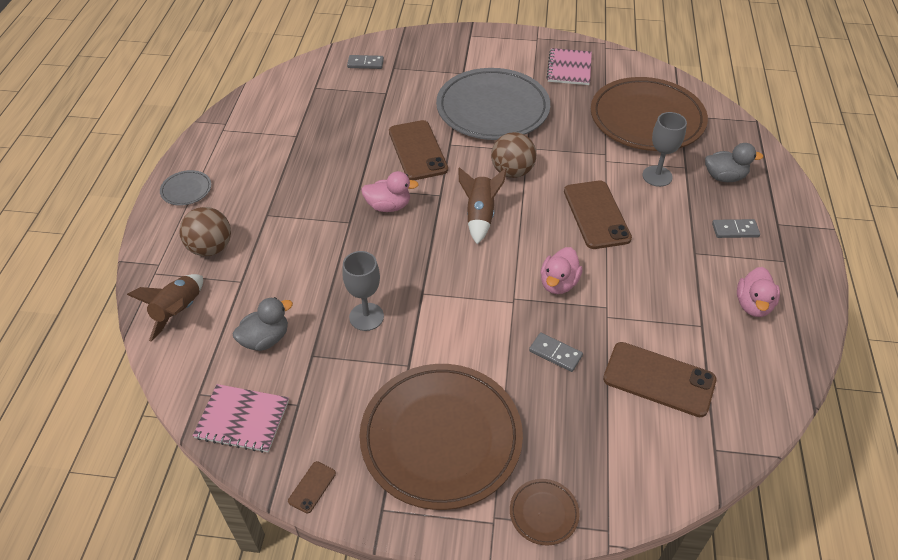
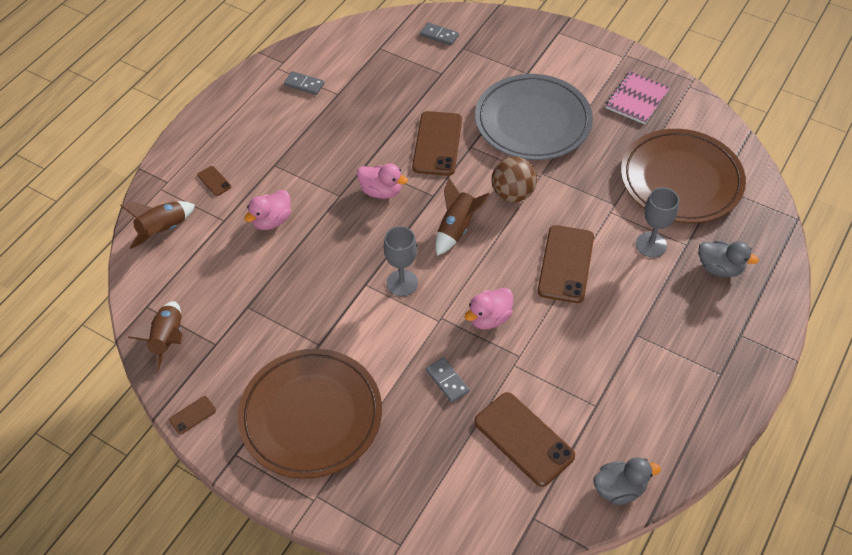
camera: 25 degrees right, 5 degrees up
grey plate [160,170,211,206] -> none
brown ball [179,207,231,256] -> brown phone [197,166,231,196]
pink notebook [193,384,289,453] -> brown rocket [128,301,183,374]
grey duck [233,297,293,351] -> grey duck moved to [593,457,661,505]
grey goblet [342,251,384,331] -> grey goblet moved to [384,226,418,296]
brown plate [510,479,580,546] -> none
grey domino [712,219,760,238] -> grey domino moved to [284,71,324,95]
pink duck [737,267,780,317] -> pink duck moved to [244,190,291,230]

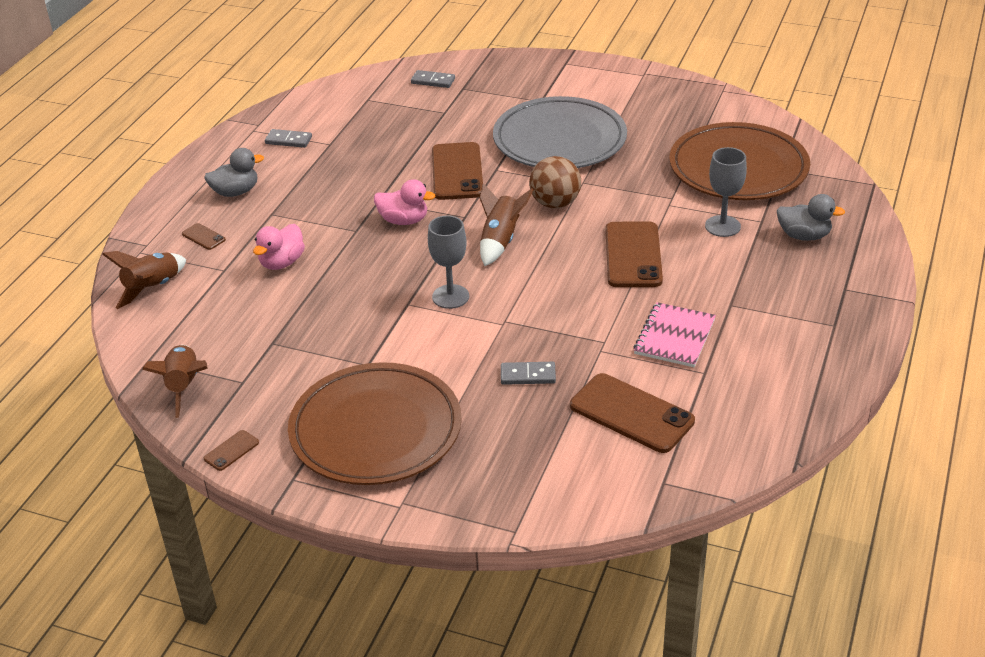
camera: 10 degrees left, 15 degrees down
grey domino [426,358,470,403] -> grey domino turned 45 degrees counterclockwise [501,362,556,385]
pink duck [465,288,513,330] -> none
grey duck [593,457,661,505] -> grey duck moved to [204,148,264,197]
pink notebook [605,71,670,124] -> pink notebook moved to [634,302,716,367]

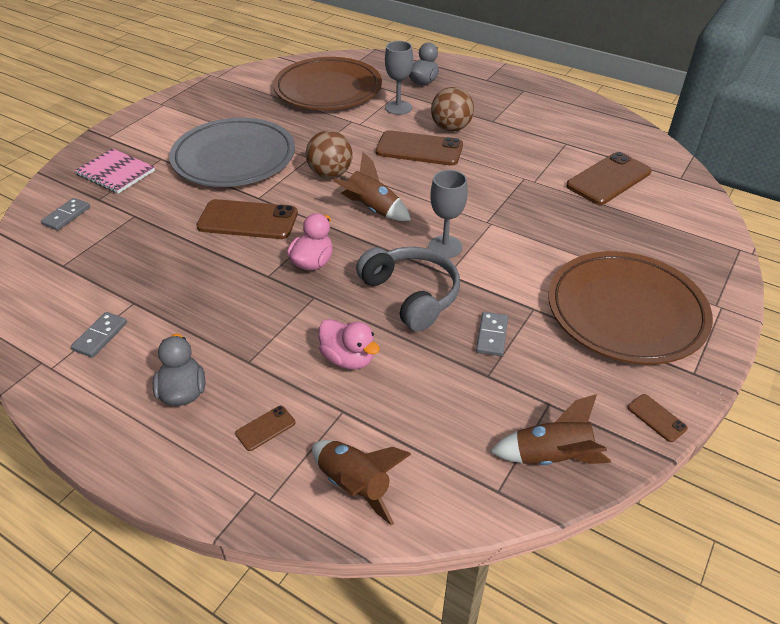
camera: 80 degrees left, 5 degrees up
grey domino [501,362,556,385] -> grey domino moved to [476,312,508,356]
pink notebook [634,302,716,367] -> pink notebook moved to [74,148,155,194]
none -> grey headphones [356,247,460,332]
none -> brown ball [431,87,474,132]

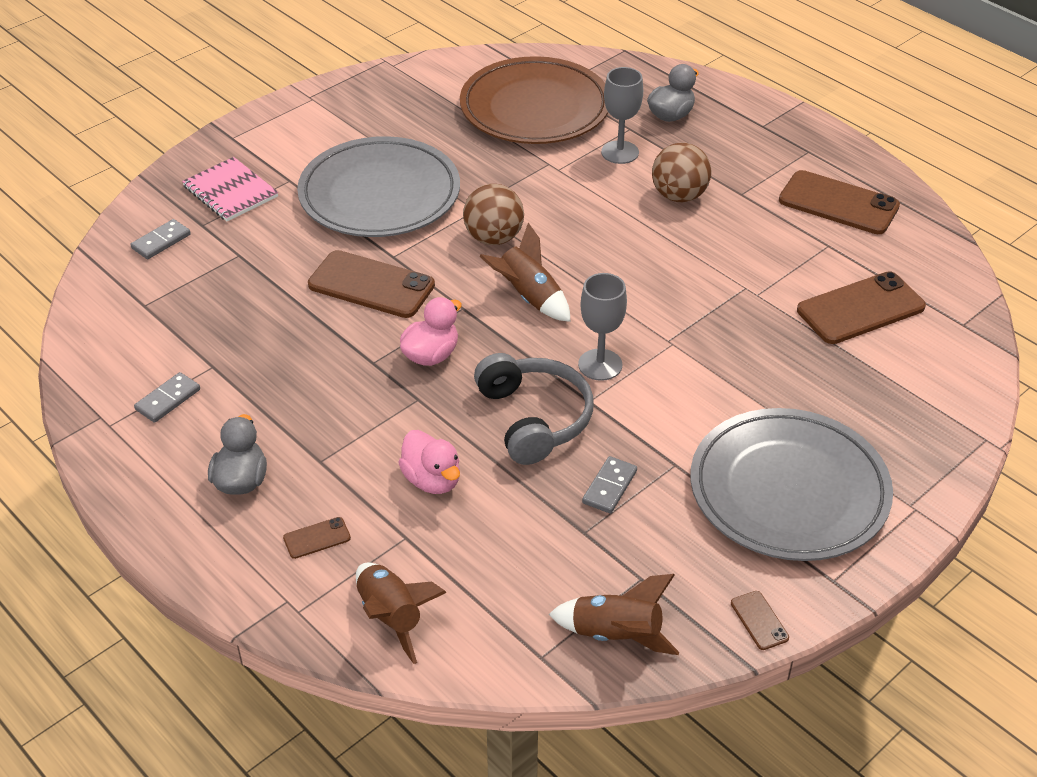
camera: 15 degrees right, 0 degrees up
brown phone [376,130,463,166] -> brown phone moved to [779,170,900,234]
brown plate [548,251,713,364] -> grey plate [691,408,893,561]

